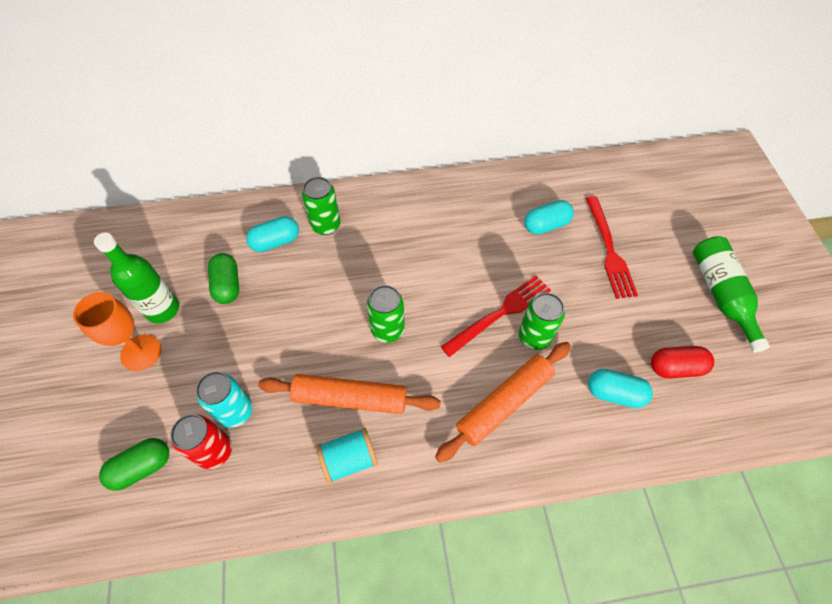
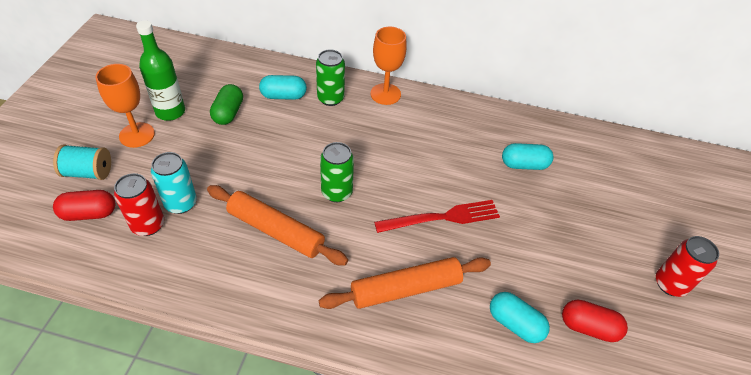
camera: 20 degrees right, 10 degrees down
green capsule [99,438,169,491] -> red capsule [53,190,115,221]
turquoise spool [316,428,378,484] -> turquoise spool moved to [53,145,111,180]
green can [519,293,565,350] -> none
red fork [586,196,638,299] -> none
green bottle [693,236,770,352] -> red can [656,236,719,297]
none -> orange goblet [370,27,407,105]

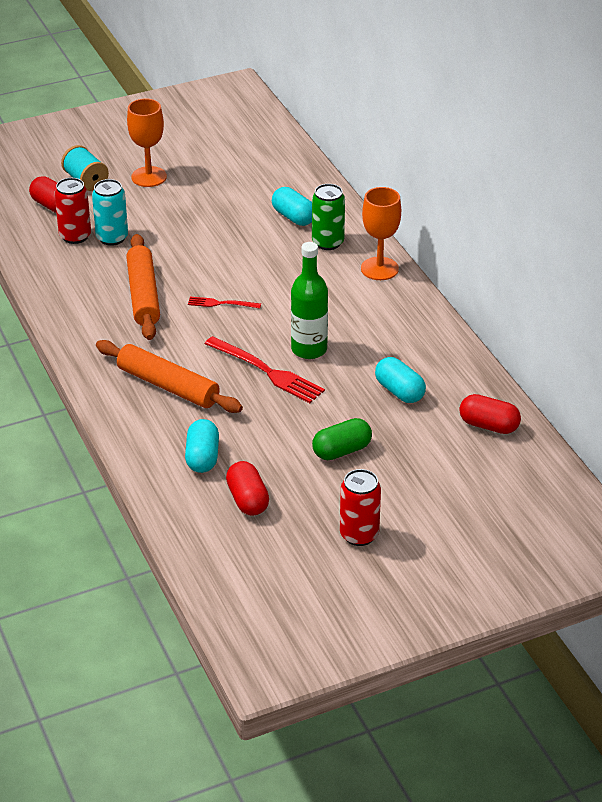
camera: 55 degrees right, 10 degrees down
green bottle [136,20,185,121] -> green bottle moved to [291,242,328,359]
green capsule [210,84,243,125] -> green capsule moved to [312,418,372,460]
green can [320,142,354,202] -> red fork [188,297,261,308]
none -> red capsule [459,394,521,434]

